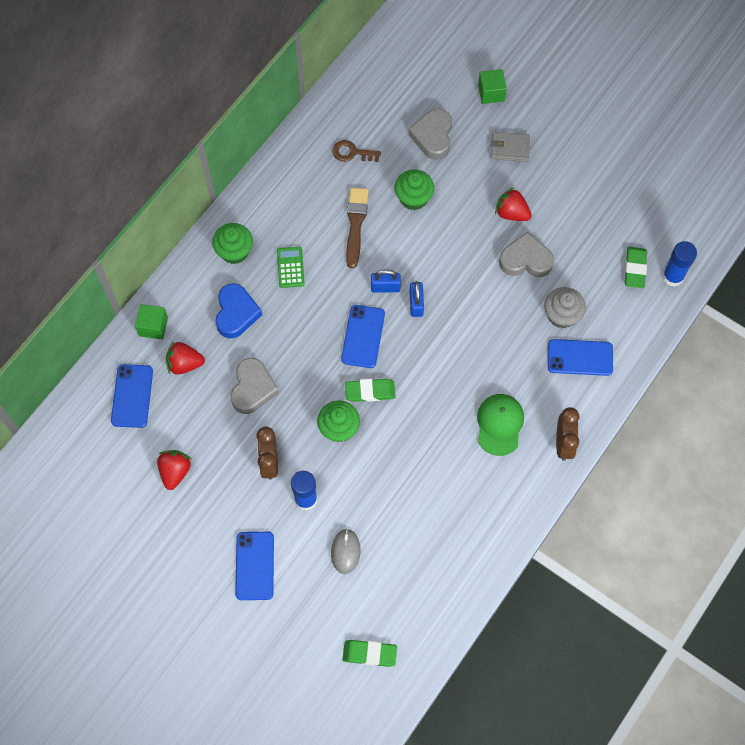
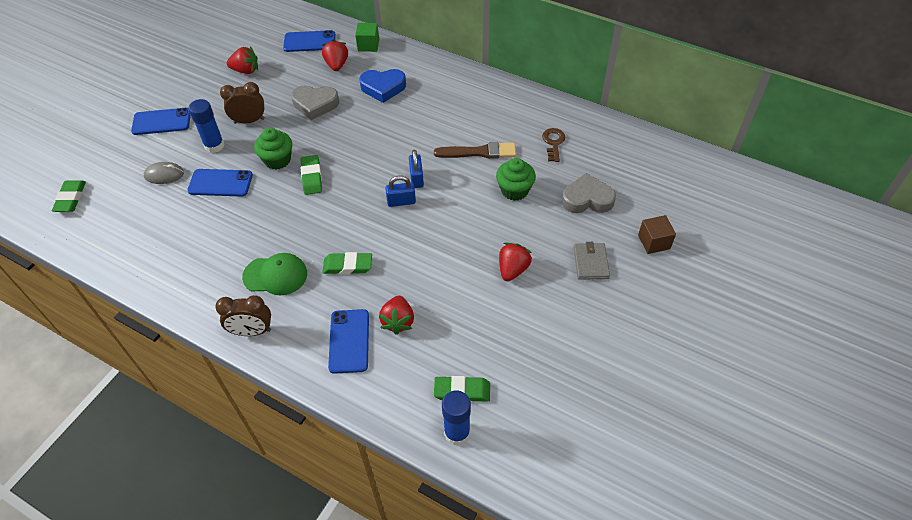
camera: 85 degrees right, 15 degrees down
green cupcake [212,223,253,264] -> none
green calculator [277,247,305,288] -> none
blue phone [341,305,385,368] -> blue phone moved to [187,169,253,197]
green cube [478,69,507,104] -> brown cube [638,215,676,254]
grey heart [499,232,554,277] -> none
grey cupcake [544,287,586,328] -> red strawberry [379,296,414,335]
none -> green eraser [322,252,372,274]

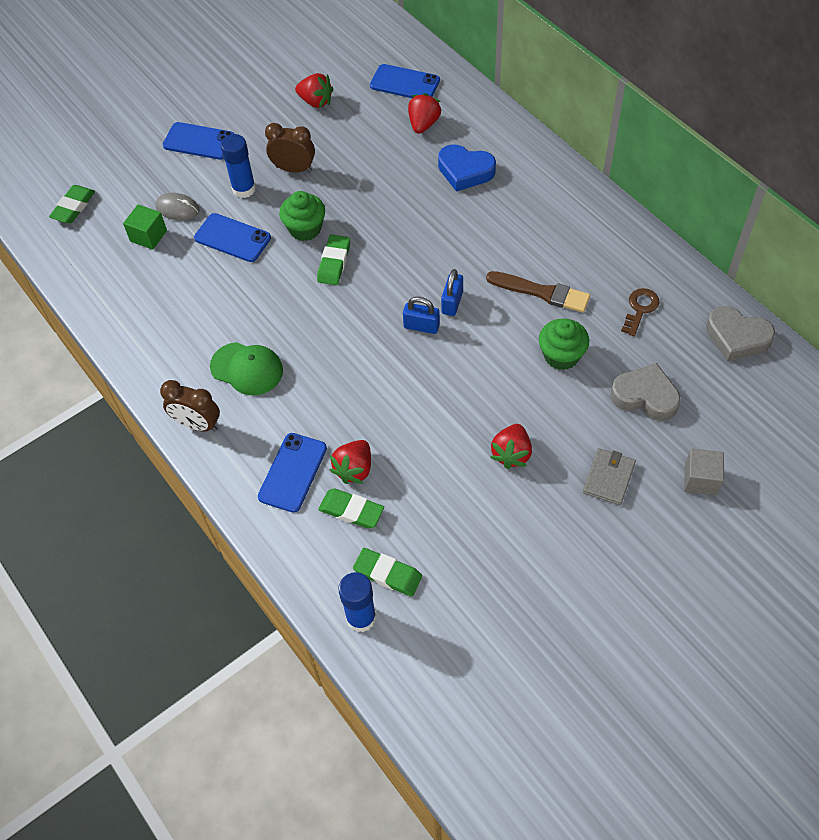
camera: 25 degrees right, 5 degrees up
grey heart [291,85,339,120] -> grey heart moved to [706,306,775,361]
green eraser [322,252,372,274] -> green eraser moved to [318,488,384,529]
green cube [355,23,379,52] -> green cube moved to [123,204,167,250]
red strawberry [499,243,532,281] -> red strawberry turned 150 degrees clockwise [490,424,532,469]
brown cube [638,215,676,254] -> grey cube [684,449,724,495]

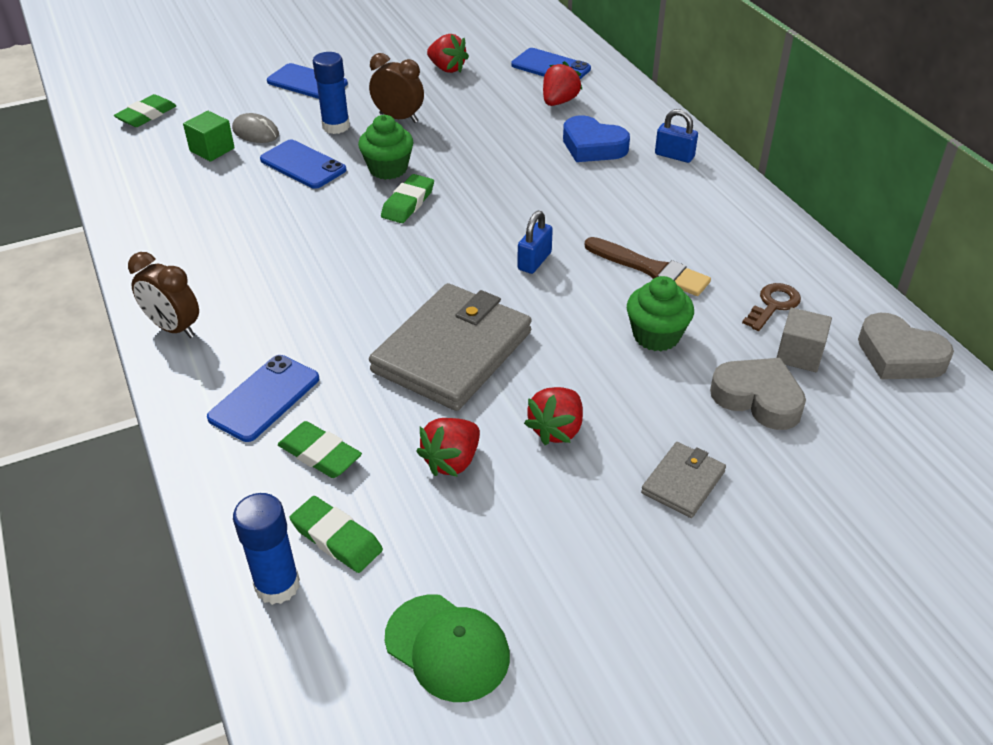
camera: 10 degrees right, 15 degrees down
green cap [210,342,283,395] -> green cap moved to [385,594,510,702]
red strawberry [330,440,371,484] -> red strawberry moved to [416,418,480,477]
blue padlock [403,297,440,334] -> blue padlock moved to [655,109,698,163]
grey cube [684,449,724,495] -> grey cube moved to [777,308,832,372]
none -> grey wallet [369,283,532,411]

